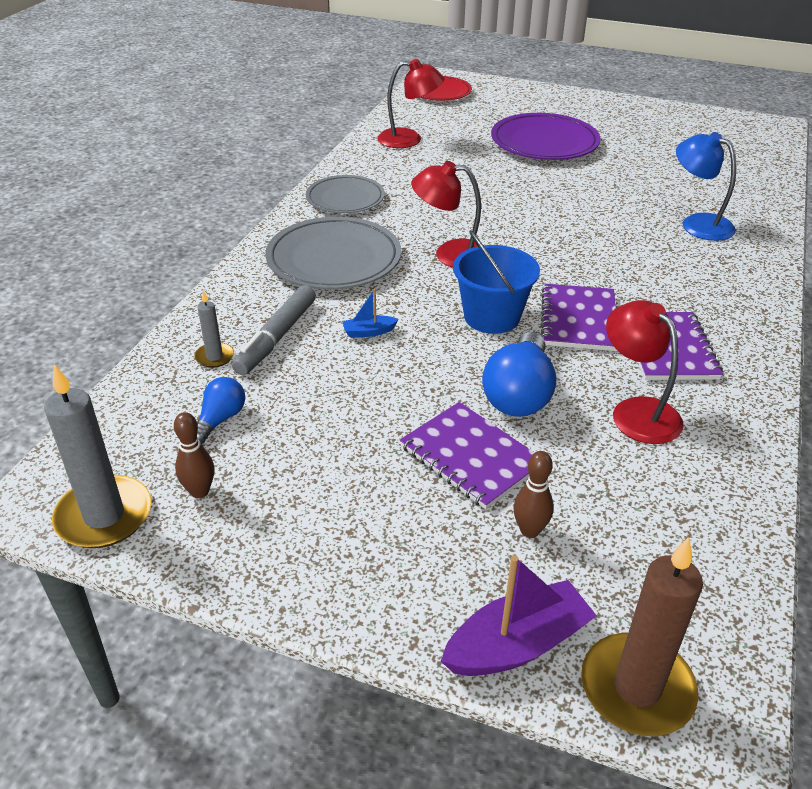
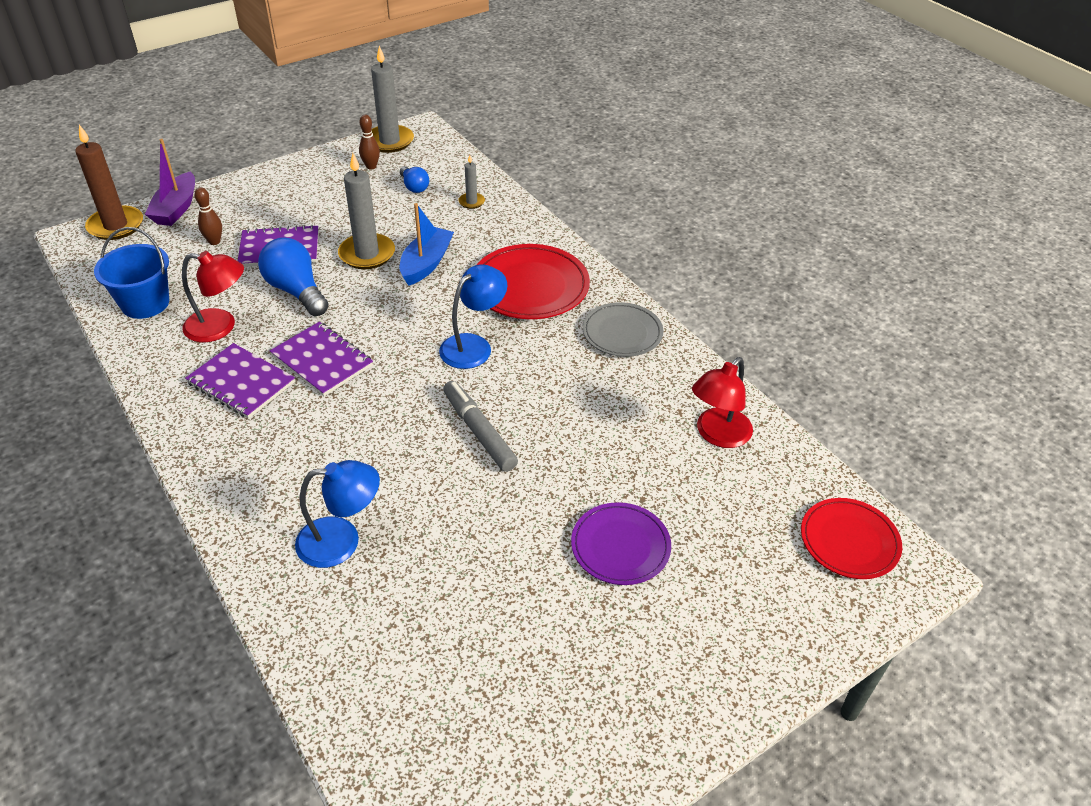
camera: 125 degrees right, 5 degrees up
grey marker [232,285,316,375] -> grey marker moved to [443,381,518,472]
grey plate [265,217,401,289] -> red plate [477,244,590,319]
blue boat [342,289,399,338] -> blue boat [399,203,454,286], size x1.99
red lamp [411,161,484,268] -> blue lamp [439,264,507,369]
blue bucket [453,230,540,334] -> blue bucket moved to [94,227,169,319]
purple plate [491,113,600,160] -> purple plate [571,502,671,585], size x0.65
none -> grey candle [338,153,395,269]

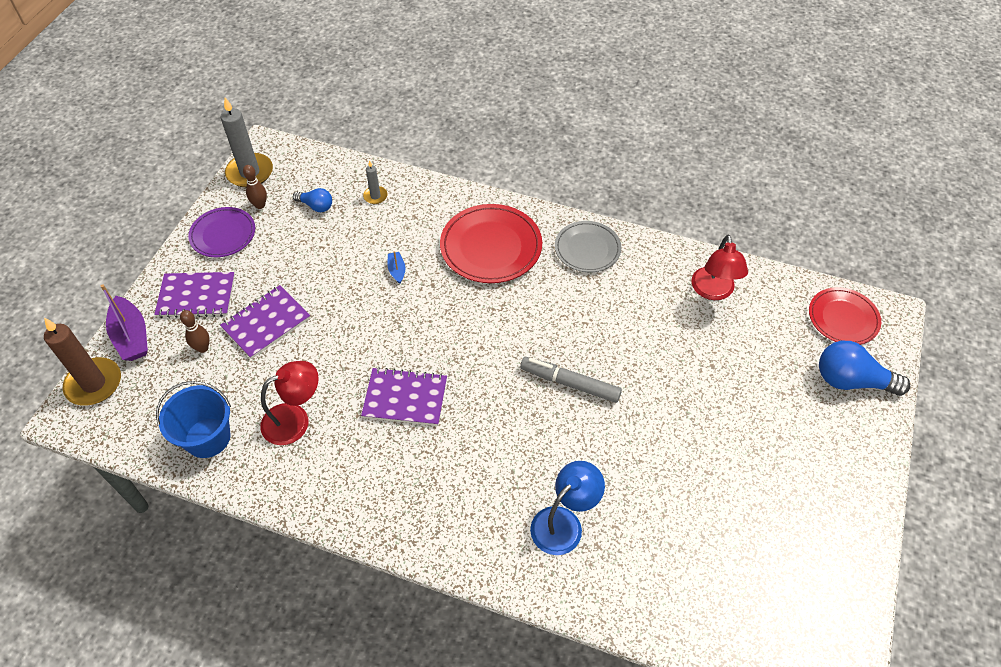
camera: 35 degrees left, 10 degrees up
purple notebook [185,343,295,419] -> purple notebook moved to [154,272,235,318]
blue light bulb [258,237,329,316] -> blue light bulb moved to [819,341,910,396]
grey candle [338,153,395,269] -> none
blue boat [399,203,454,286] -> blue boat [388,251,405,284], size x0.50
blue lamp [439,264,507,369] -> none
purple plate [571,502,671,585] -> purple plate moved to [188,207,255,257]

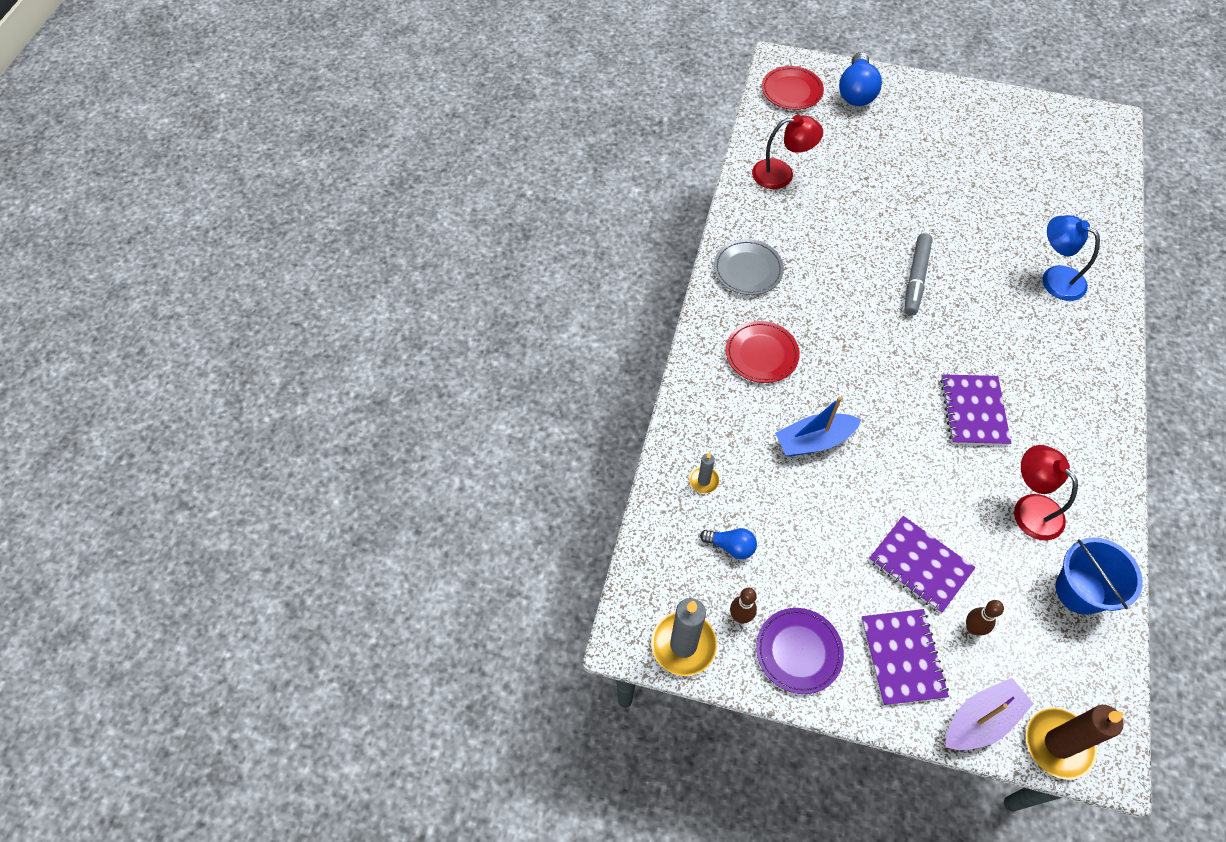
camera: 95 degrees left, 5 degrees up
blue light bulb [293,188,332,212] -> blue light bulb turned 90 degrees clockwise [700,528,757,559]
blue boat [388,251,405,284] -> blue boat [775,397,862,457], size x1.99
red plate [440,204,542,283] -> red plate [726,321,800,383], size x0.65

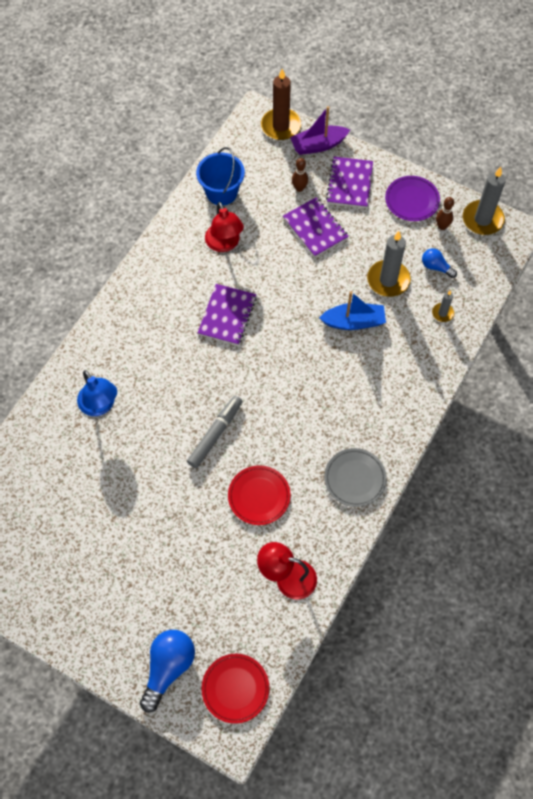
camera: 165 degrees left, 5 degrees up
red plate [726,321,800,383] -> red plate moved to [228,465,291,525]
none -> grey candle [367,231,411,297]

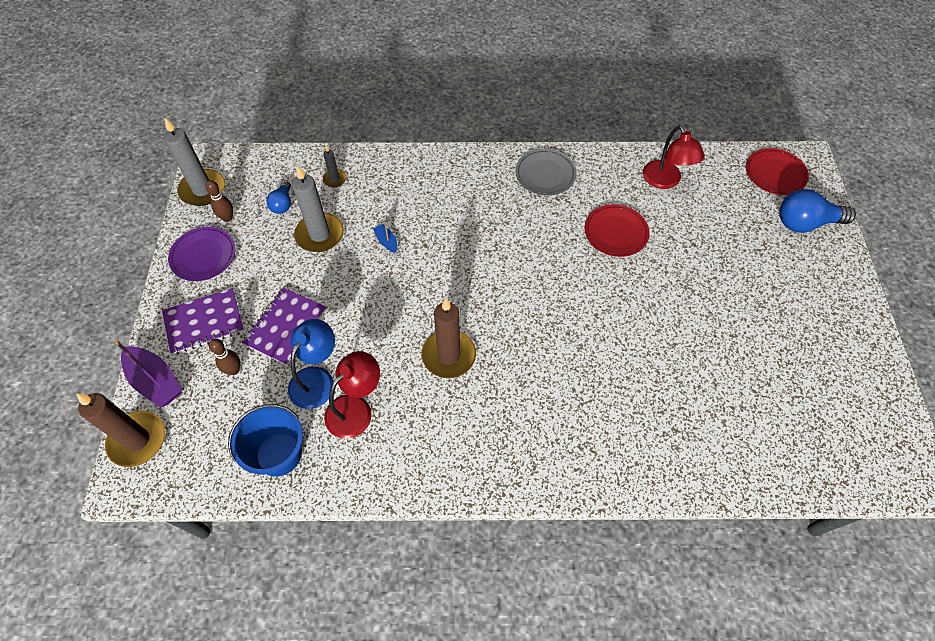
camera: 120 degrees left, 5 degrees down
blue lamp [77,370,117,416] -> blue lamp moved to [288,319,335,409]
grey marker [187,396,243,468] -> none
purple notebook [198,284,257,346] -> brown candle [422,298,476,378]
blue boat [319,291,386,330] -> blue boat [373,224,398,253], size x0.50

